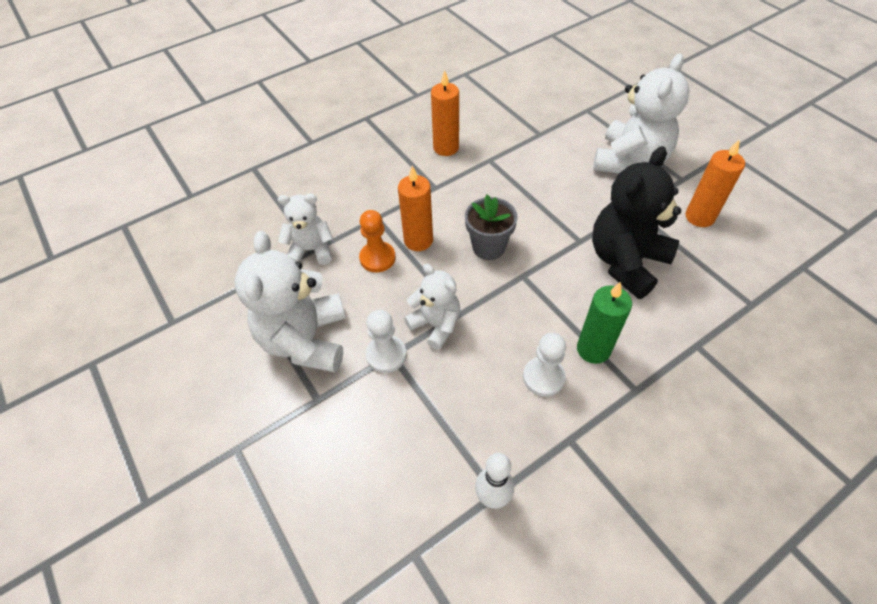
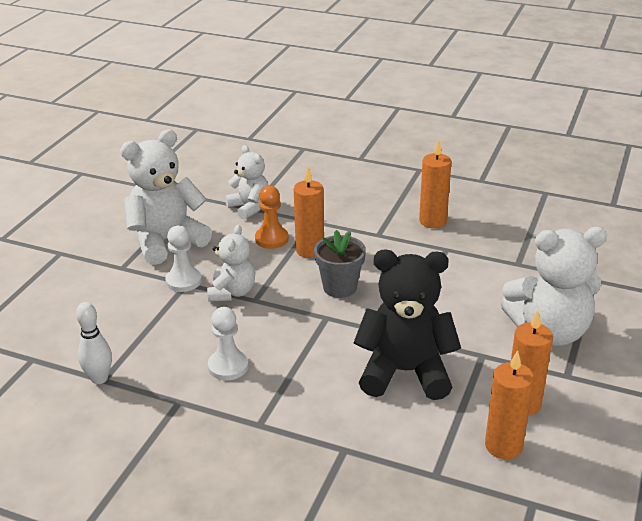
camera: 55 degrees right, 20 degrees down
green candle [577,282,632,364] -> none
none -> orange candle [485,350,534,459]

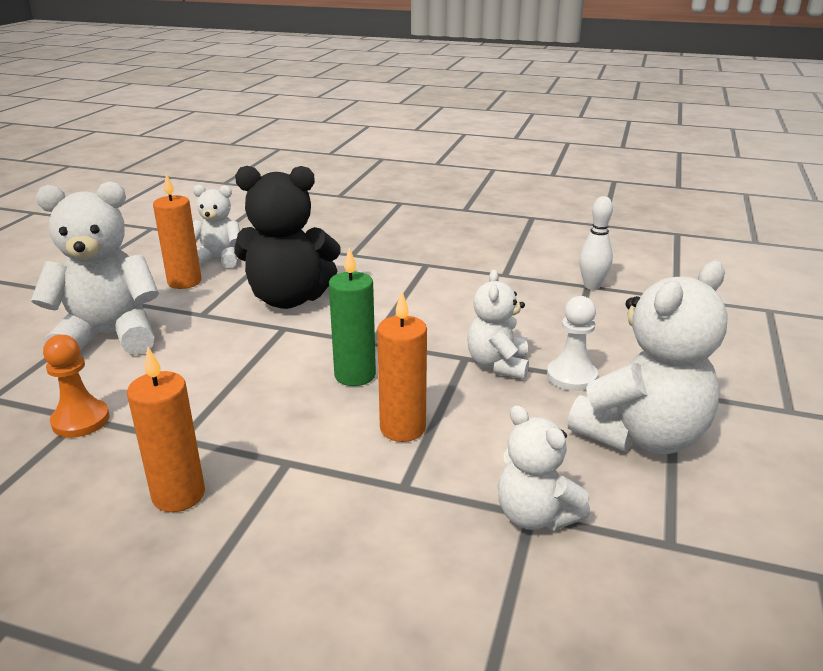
camera: 175 degrees right, 5 degrees down
white pawn [208,307,249,380] -> none
orange pawn [255,186,289,249] -> orange pawn moved to [43,335,109,438]
grey flower pot [314,230,366,298] -> green candle [329,247,376,386]
orange candle [485,350,534,459] -> white teddy bear [193,185,240,268]

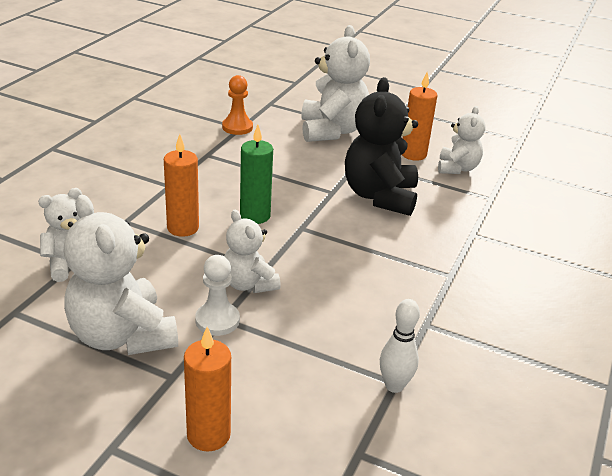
camera: 95 degrees right, 5 degrees up
orange candle [127,347,205,512] -> orange candle moved to [184,327,231,451]
white teddy bear [467,269,529,379] -> white teddy bear turned 135 degrees counterclockwise [224,210,281,293]

